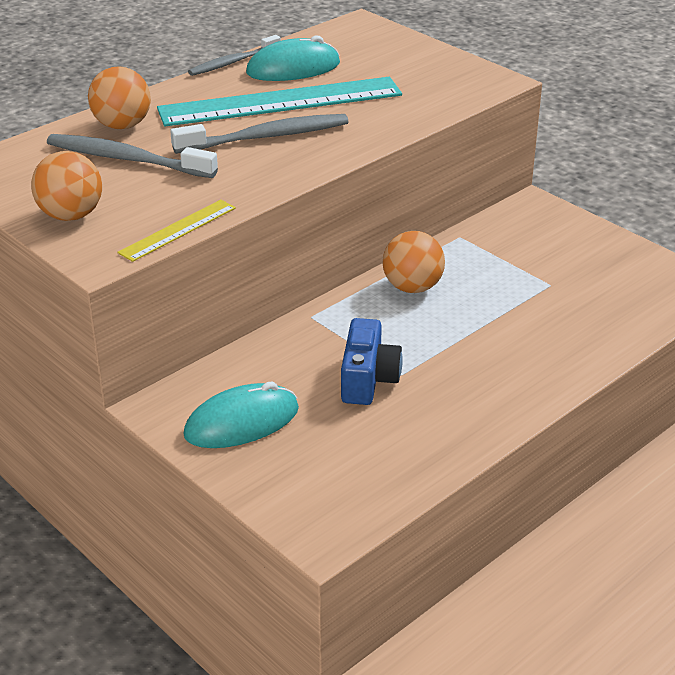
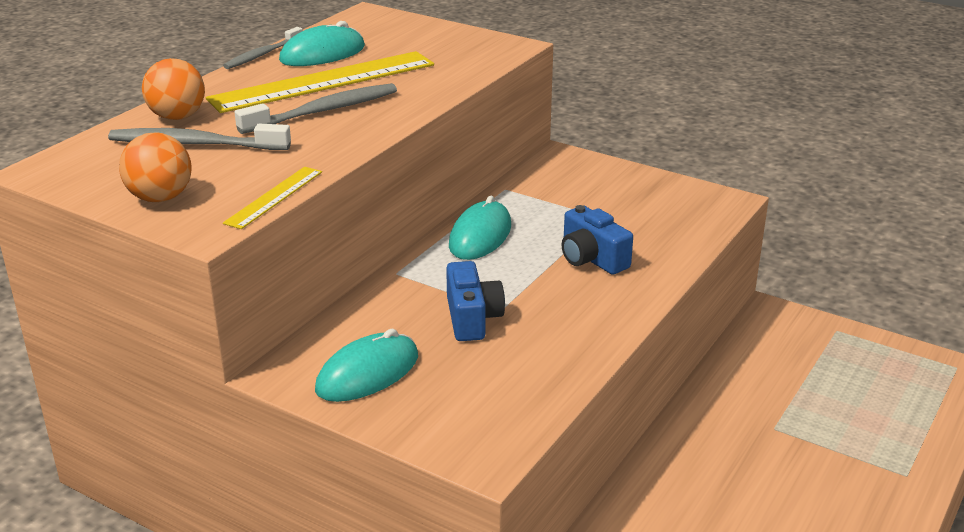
camera: 15 degrees left, 5 degrees down
turquoise ruler [157,77,402,126] -> yellow ruler [206,51,434,113]
orange ball [383,231,445,293] -> turquoise mouse [449,196,511,260]
none -> blue camera [562,205,633,275]

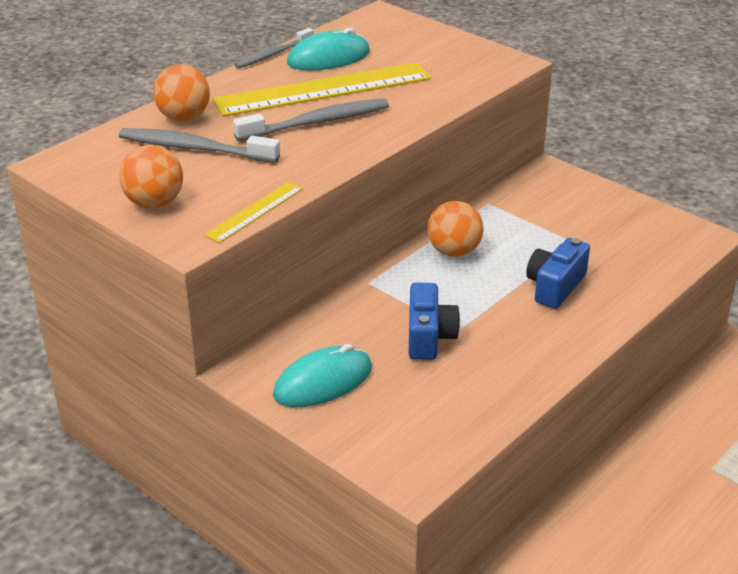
camera: 10 degrees right, 5 degrees up
turquoise mouse [449,196,511,260] -> orange ball [427,201,484,257]
blue camera [562,205,633,275] -> blue camera turned 60 degrees clockwise [526,238,590,309]

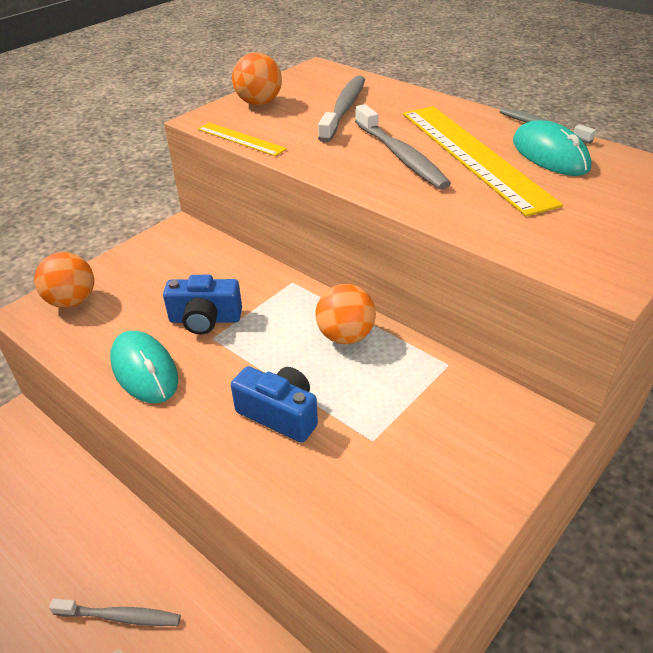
camera: 90 degrees right, 5 degrees up
orange ball [153,64,210,121] -> orange ball moved to [34,252,94,308]
turquoise mouse [273,344,372,407] -> turquoise mouse moved to [110,331,178,403]
none -> grey toothbrush [49,599,181,626]

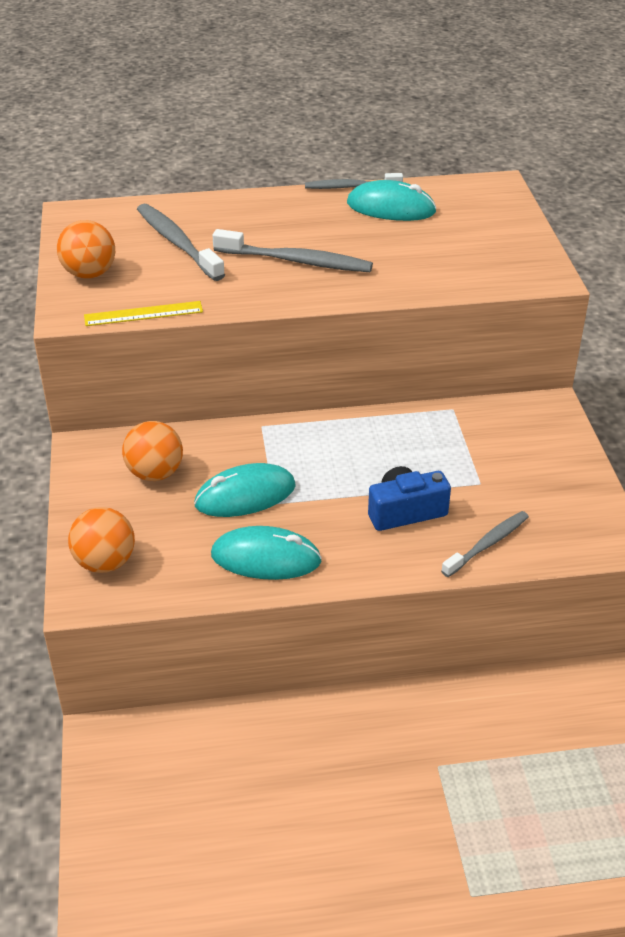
camera: 50 degrees left, 0 degrees up
grey toothbrush [49,599,181,626] -> grey toothbrush moved to [441,511,529,577]
blue camera [163,275,242,335] -> turquoise mouse [194,463,296,517]
orange ball [315,284,376,344] -> orange ball moved to [122,421,183,481]
yellow ruler [403,106,563,217] -> none

